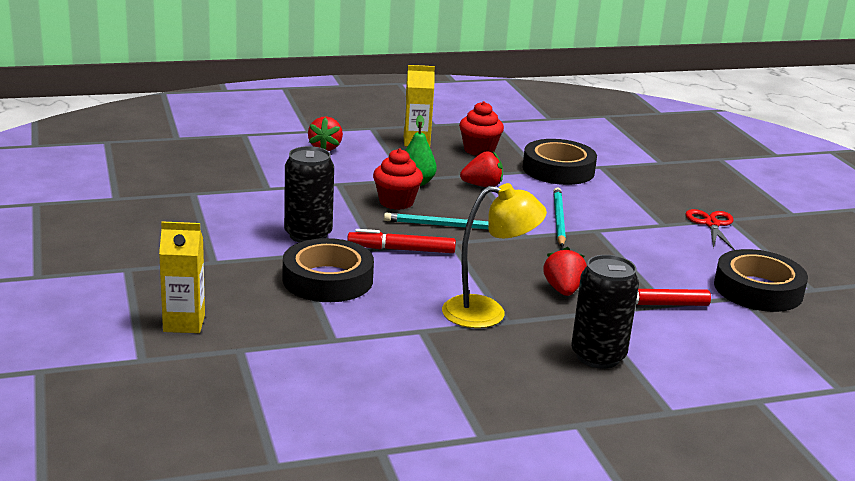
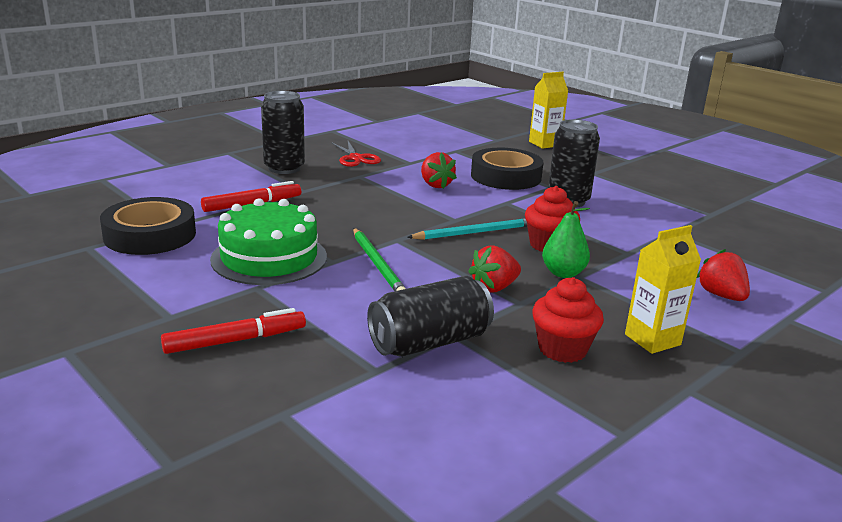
camera: 155 degrees right, 0 degrees up
red marker [347,229,456,253] -> red marker moved to [161,308,306,354]
yellow lamp [442,183,547,328] -> none
black tape [523,139,597,185] -> black can [367,276,494,357]
red strawberry [543,247,587,296] -> red strawberry moved to [421,152,457,189]
turquoise pencil [553,187,566,247] -> green pencil [353,228,406,291]
red scissors [686,209,735,250] -> red scissors moved to [331,141,381,167]
none -> green cake [210,198,327,285]

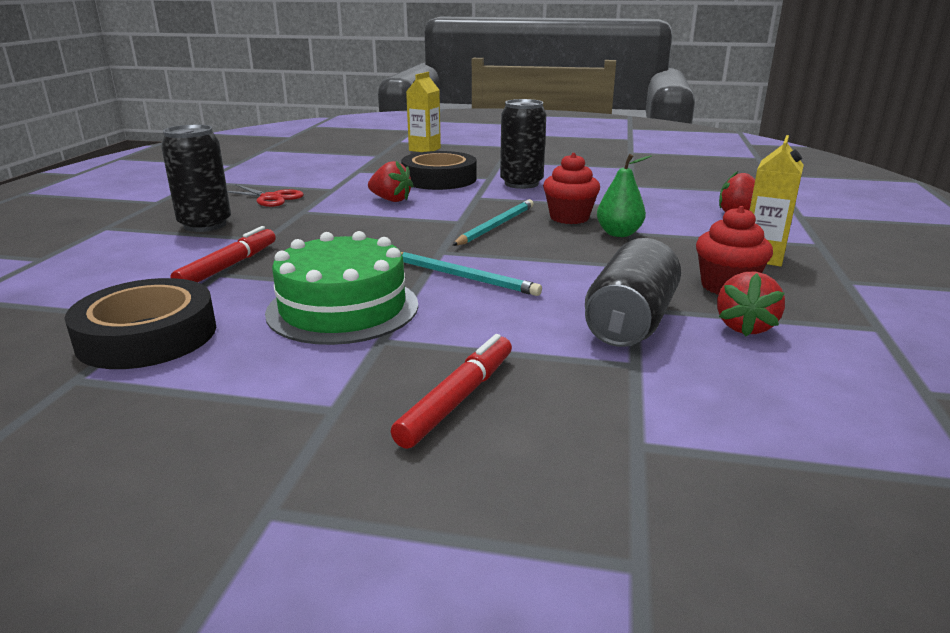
camera: 35 degrees left, 0 degrees up
green pencil [353,228,406,291] -> turquoise pencil [401,252,542,296]
red strawberry [468,245,521,293] -> red strawberry moved to [717,272,785,337]

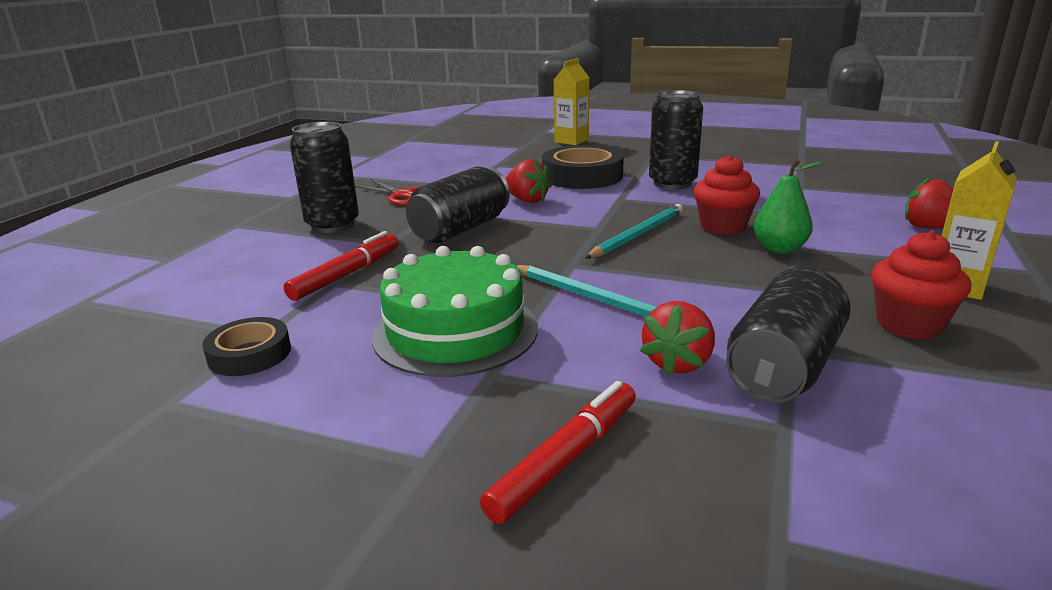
camera: 10 degrees right, 0 degrees up
black tape [64,278,216,369] -> black tape [202,317,291,376], size x0.58
red strawberry [717,272,785,337] -> red strawberry moved to [640,301,715,376]
none -> black can [406,167,510,243]

